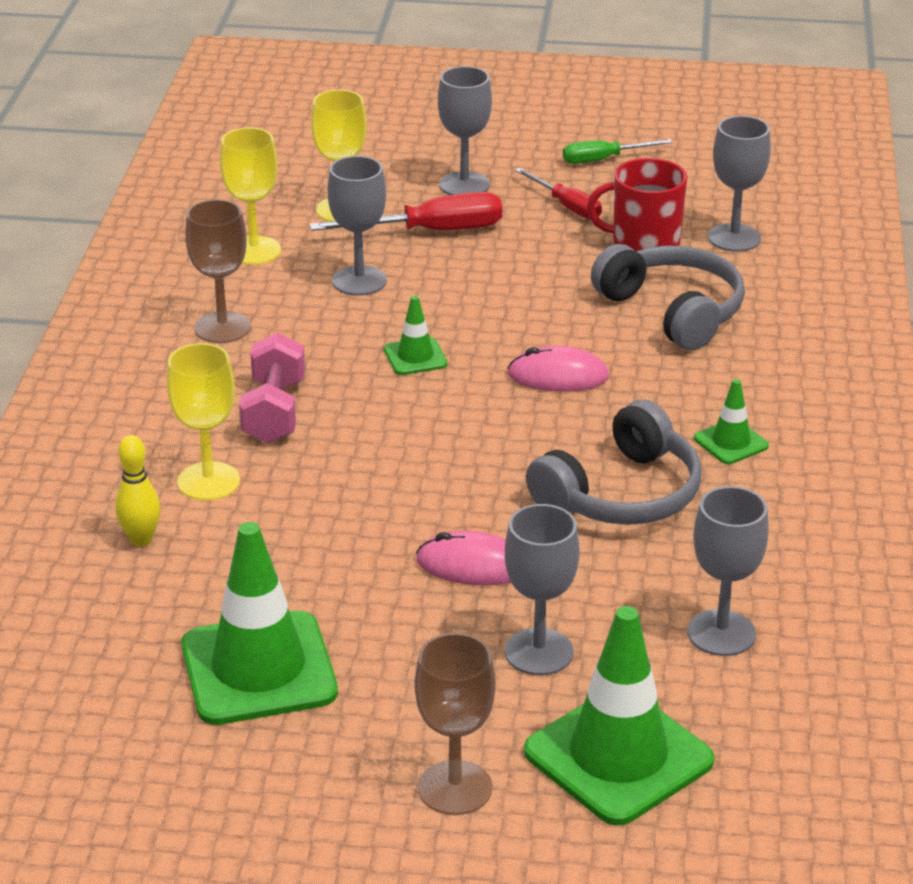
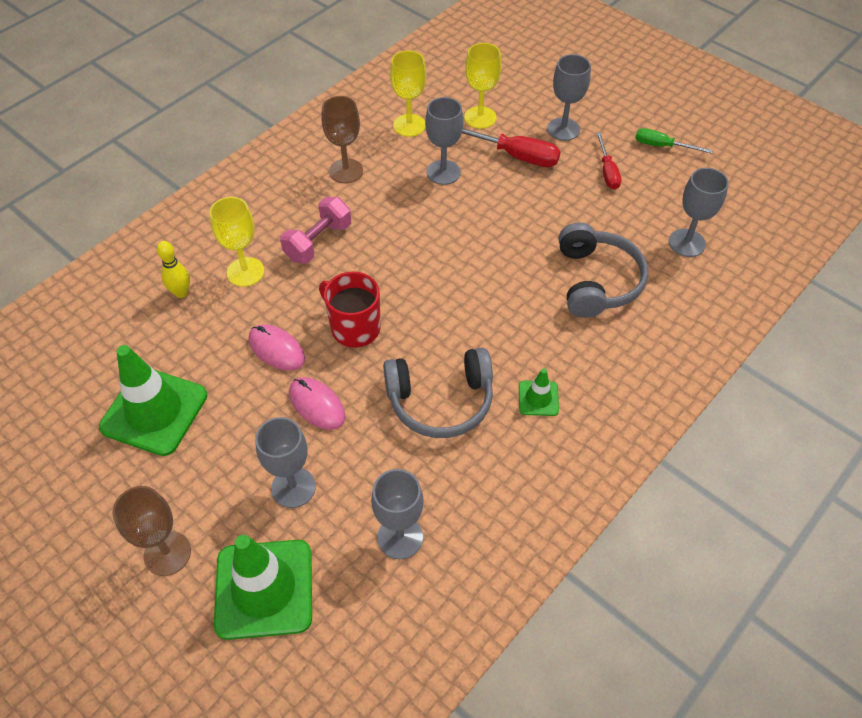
camera: 35 degrees right, 20 degrees up
green traffic cone [384,296,448,375] -> none
pink mouse [507,346,609,391] -> pink mouse moved to [249,324,305,371]
red mug [587,158,687,251] -> red mug moved to [319,271,381,348]

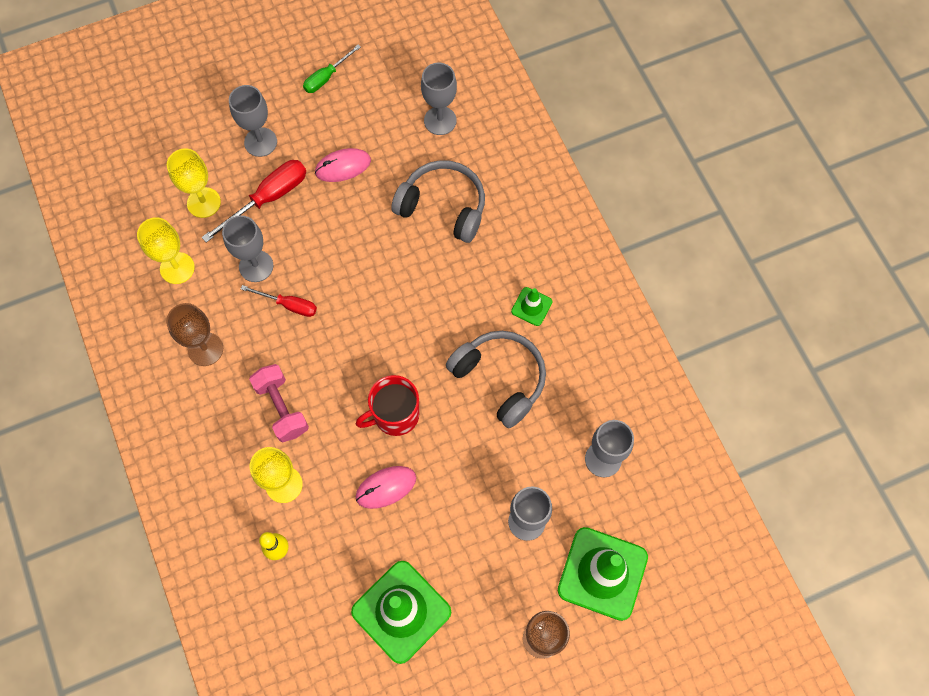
camera: 65 degrees left, 15 degrees up
pink mouse [289,377,345,430] -> pink mouse moved to [315,148,371,182]
grey headphones [383,347,493,438] -> grey headphones turned 60 degrees counterclockwise [446,331,546,428]
red screwdriver [596,132,621,190] -> red screwdriver moved to [241,285,317,317]

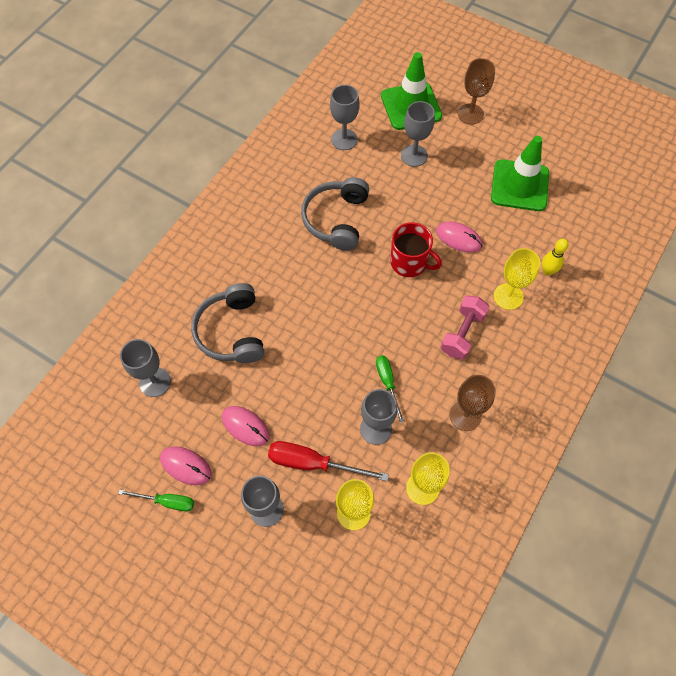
camera: 125 degrees left, 5 degrees down
red screwdriver [241,285,317,317] -> green screwdriver [376,356,404,423]
green traffic cone [511,287,552,326] -> none
none -> pink mouse [160,446,211,485]

